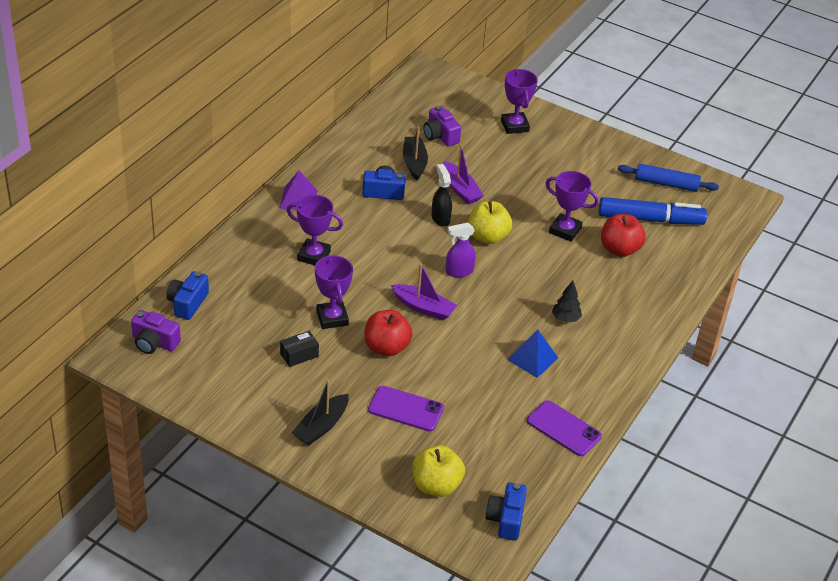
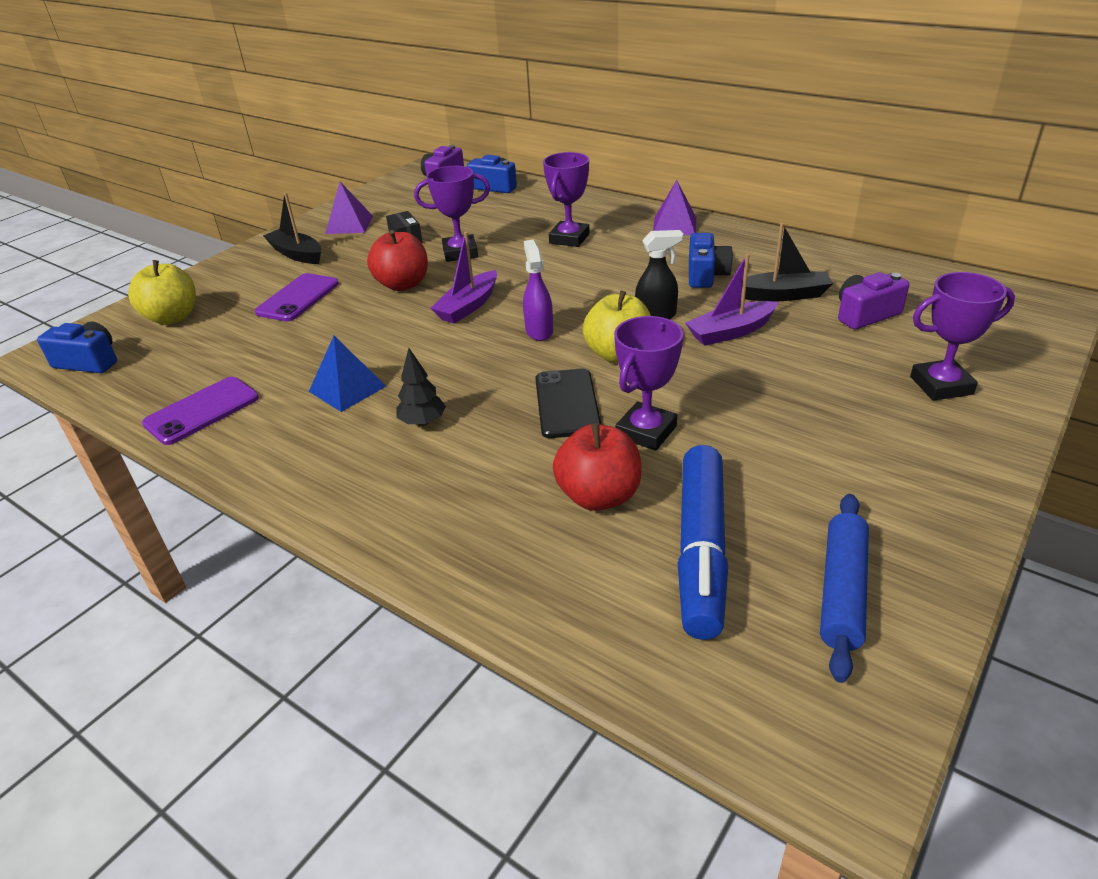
camera: 100 degrees right, 5 degrees down
none -> purple pyramid [325,182,373,234]
none -> black phone [535,369,601,438]

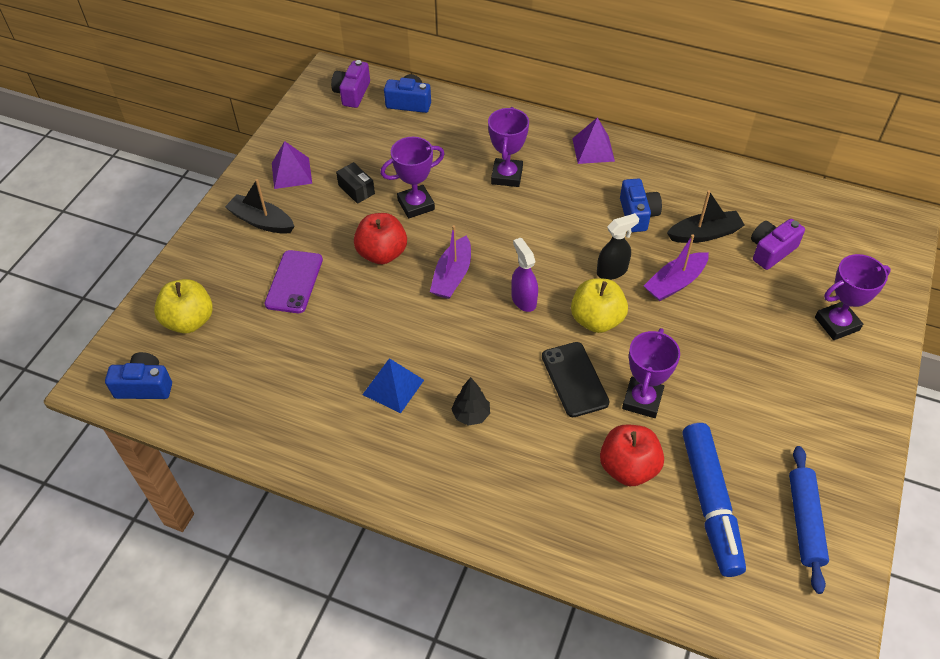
camera: 15 degrees left, 15 degrees up
purple phone [142,377,259,445] -> none

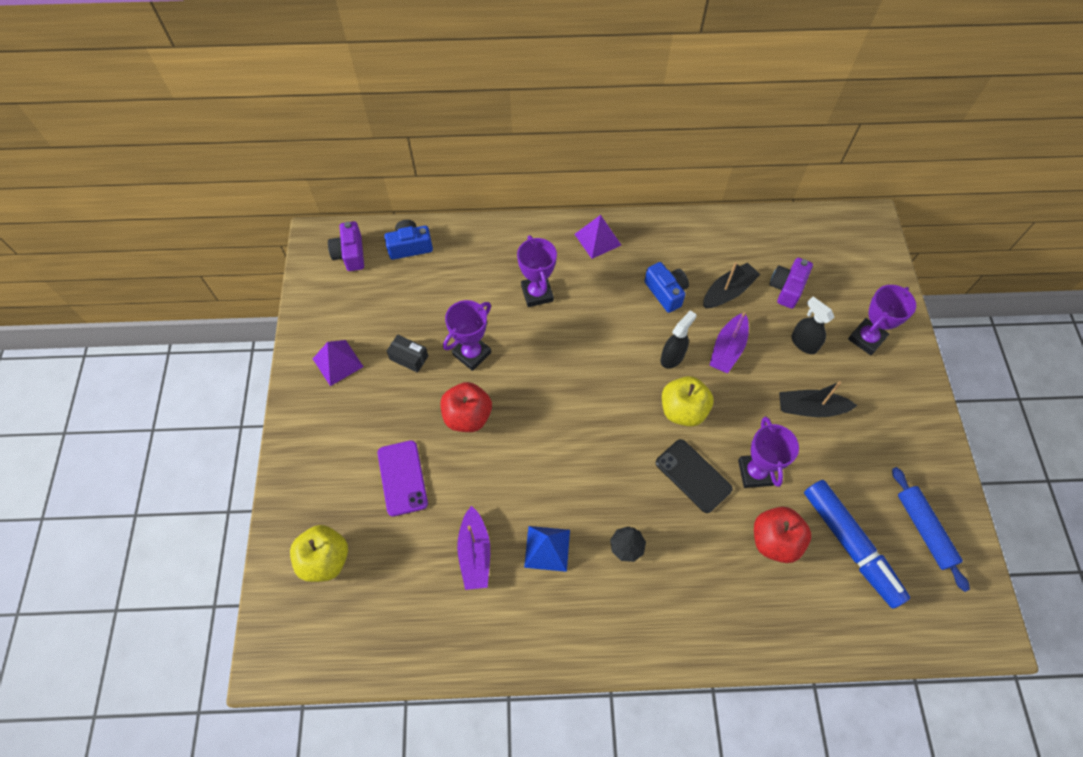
camera: 25 degrees left, 10 degrees up
blue camera [105,352,172,399] -> none
black boat [225,179,295,234] -> black boat moved to [779,381,858,417]
purple boat [430,225,471,299] -> purple boat moved to [457,506,490,590]
purple spray bottle [511,238,538,312] -> none
none -> black spray bottle [791,297,835,354]

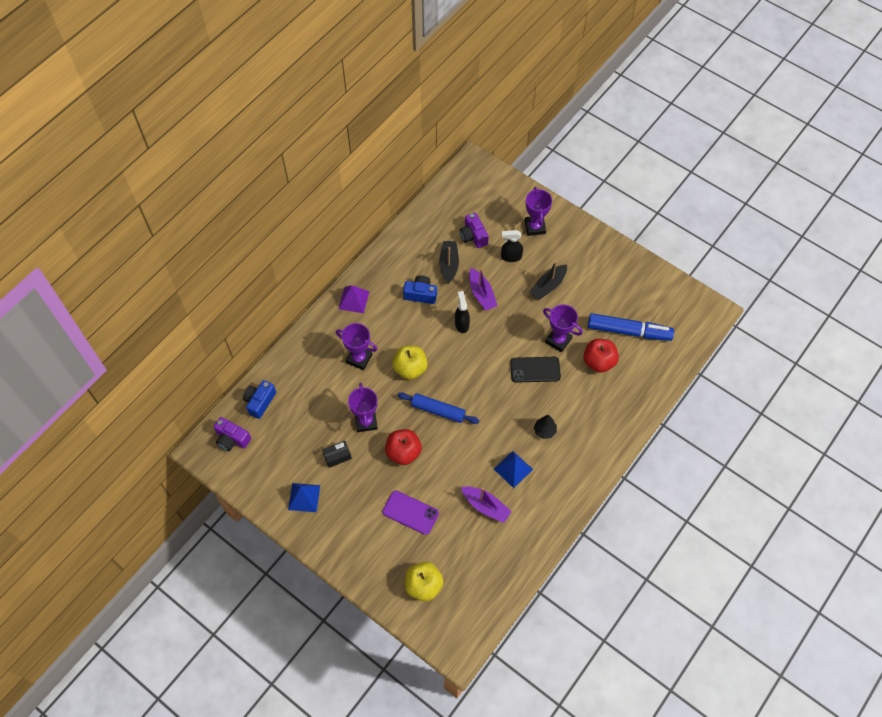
camera: 50 degrees left, 0 degrees up
purple pyramid [313,340,364,386] -> blue pyramid [288,483,320,512]
yellow apple [662,376,714,427] -> yellow apple moved to [392,346,428,380]
blue rolling pin [892,467,970,592] -> blue rolling pin moved to [398,392,479,424]

